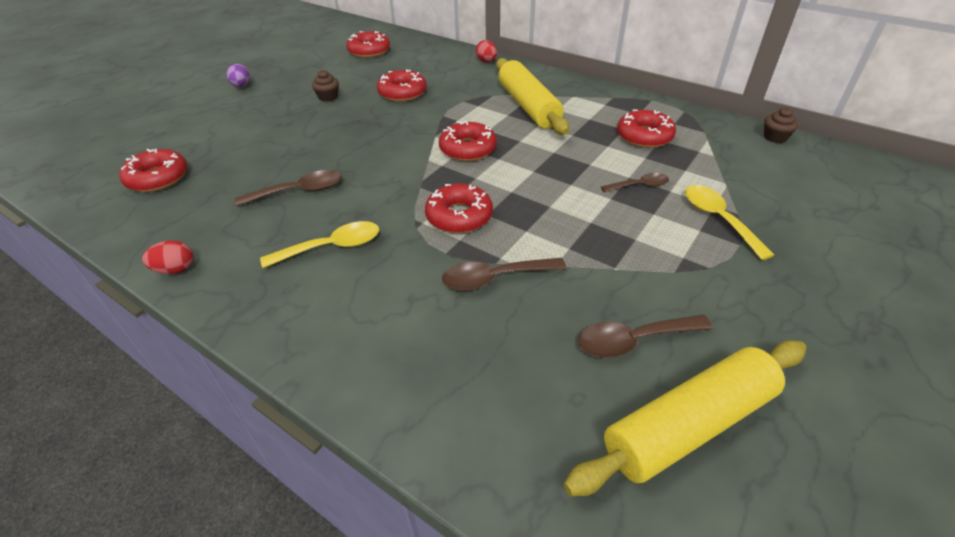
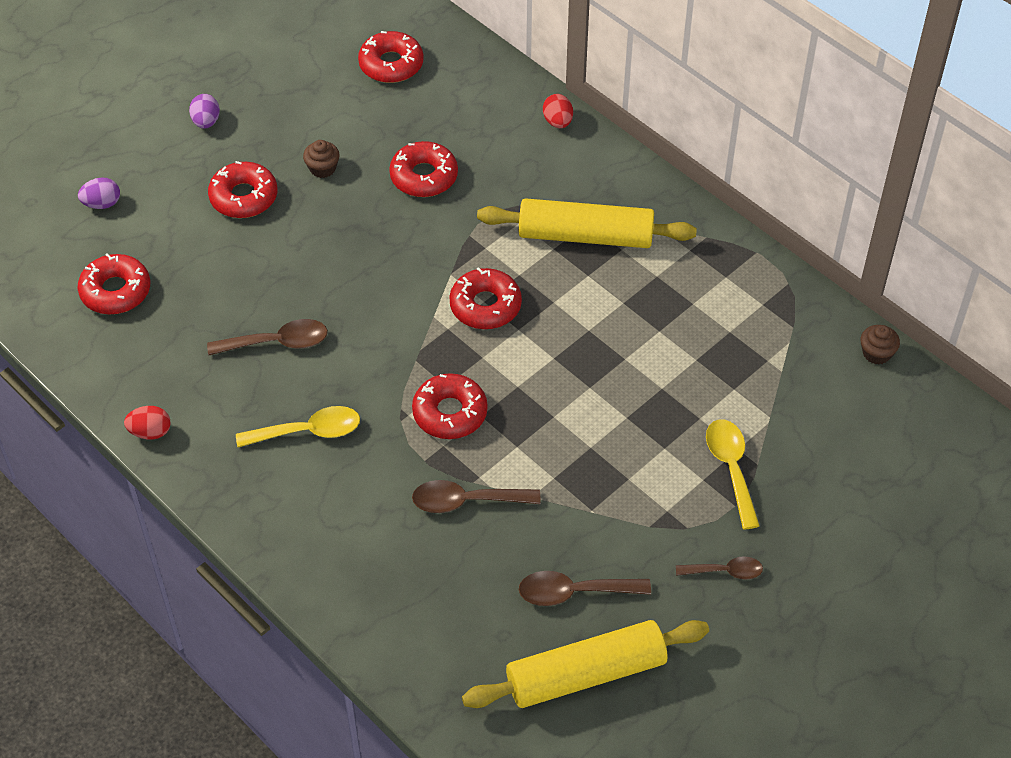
camera: 10 degrees right, 10 degrees up
yellow rolling pin [496,58,569,135] -> yellow rolling pin turned 75 degrees counterclockwise [477,198,697,248]
brown spoon [601,173,669,192] -> brown spoon moved to [676,556,763,580]
red donut [617,109,676,148] -> red donut moved to [208,161,277,218]
none -> purple egg [78,177,120,209]

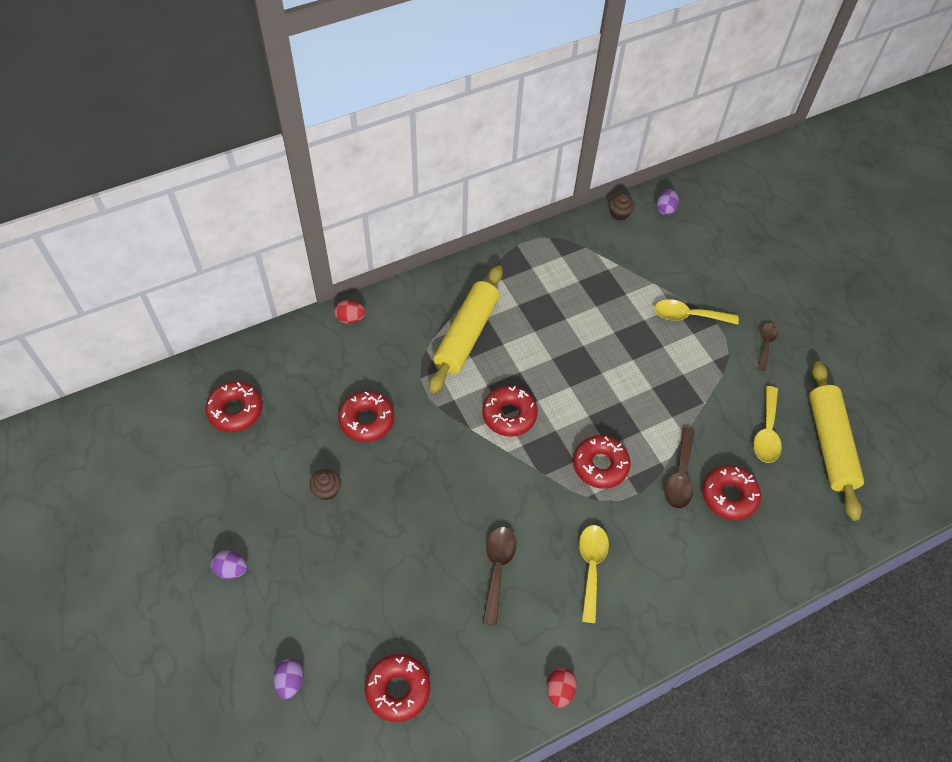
camera: 75 degrees left, 5 degrees up
red donut [208,161,277,218] -> red donut moved to [702,465,761,520]
brown spoon [519,571,651,606] -> yellow spoon [753,386,782,463]
none -> purple egg [657,189,679,216]

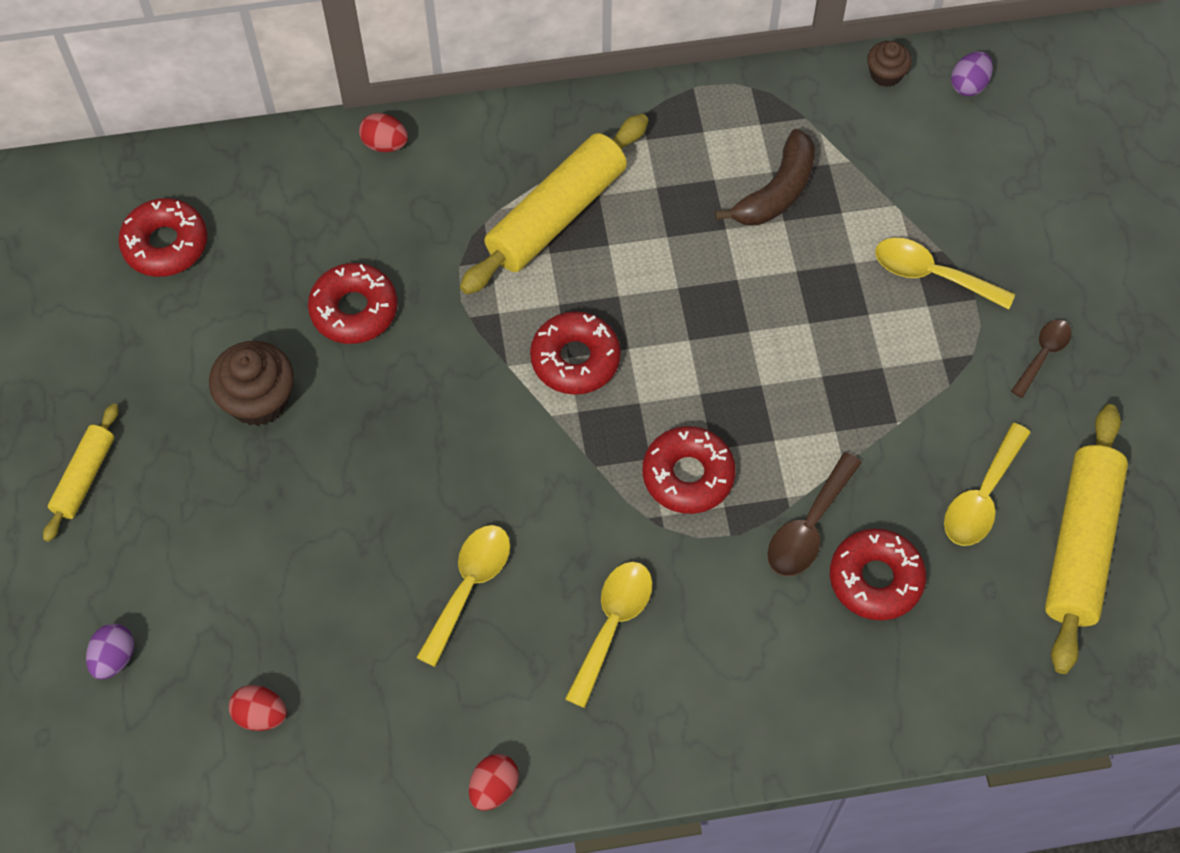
camera: 20 degrees right, 5 degrees up
purple egg [211,550,247,579] -> yellow rolling pin [43,404,118,542]
brown cupcake [310,469,341,500] -> brown cupcake [209,341,294,426], size x1.73
red donut [365,654,430,722] -> red egg [229,685,287,731]
brown spoon [483,527,516,625] -> yellow spoon [416,525,510,667]
none -> brown banana [715,129,815,225]

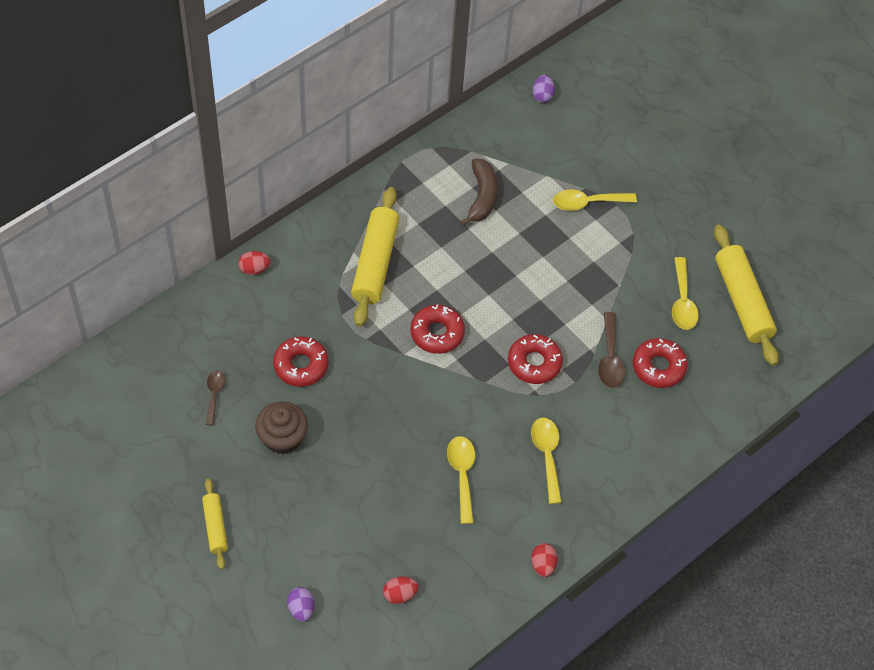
camera: 35 degrees left, 5 degrees down
red donut [118,198,207,277] -> none
brown cupcake [867,41,912,87] -> none
brown spoon [1011,320,1072,398] -> brown spoon moved to [206,370,226,426]

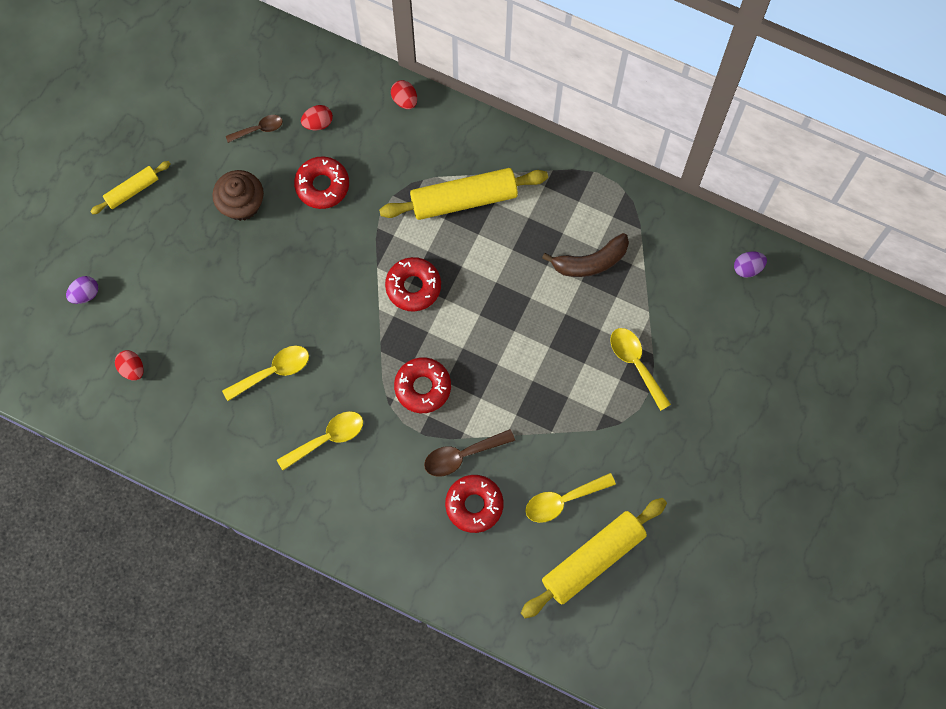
camera: 70 degrees right, 15 degrees up
red egg [531,543,558,577] -> red egg moved to [301,105,333,130]

